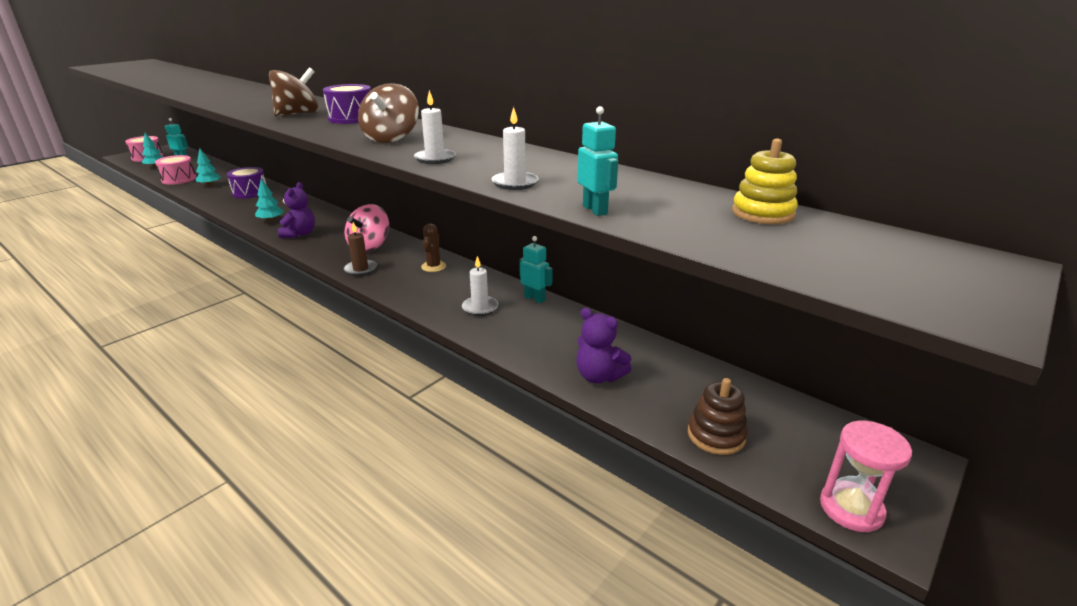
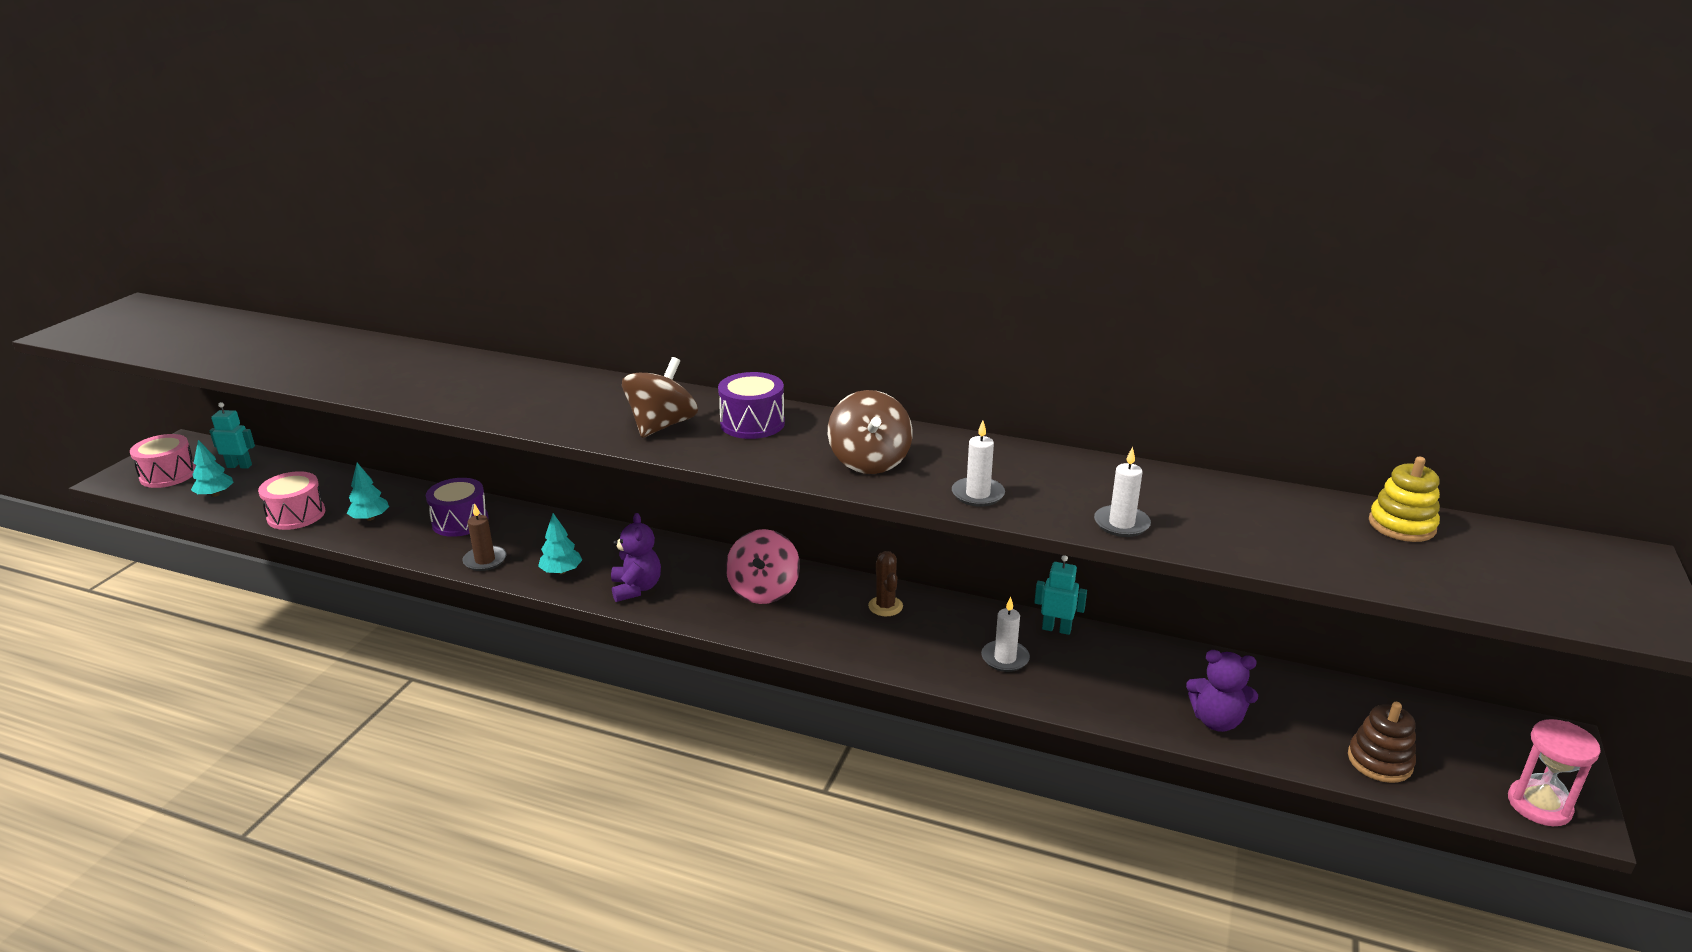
camera: 20 degrees left, 0 degrees up
brown candle [344,222,377,276] -> brown candle moved to [463,503,506,571]
turquoise robot [577,106,618,216] -> none

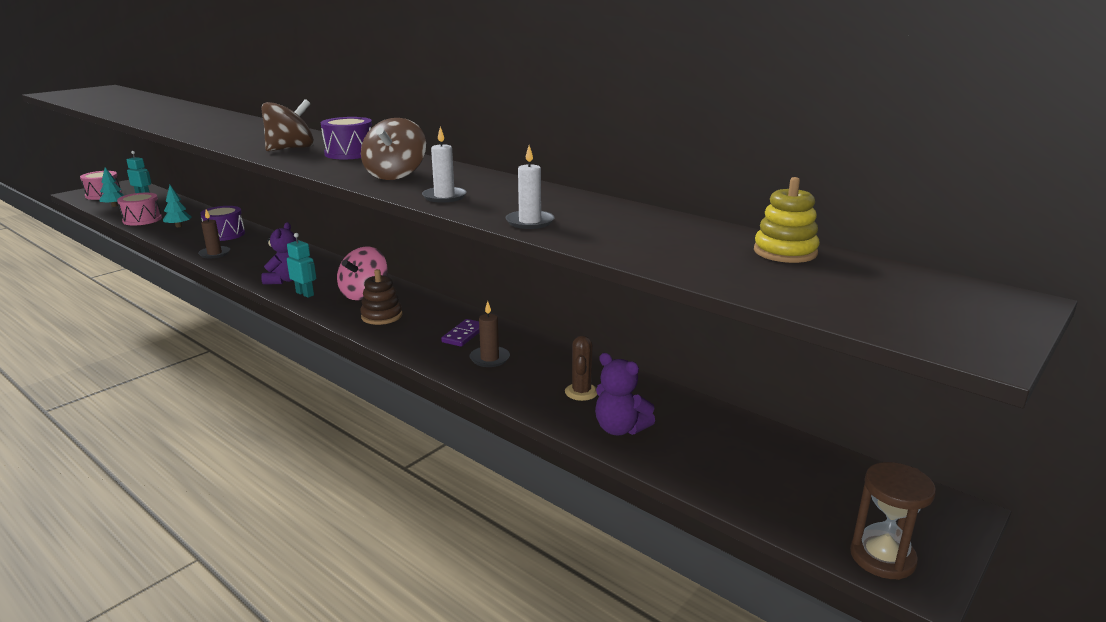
camera: 20 degrees right, 5 degrees down
turquoise tree [538,513,582,574] -> none
brown cactus [868,551,903,616] -> brown cactus moved to [565,335,598,401]
white candle [981,597,1030,672] -> brown candle [470,301,510,367]
turquoise robot [1034,555,1087,635] -> turquoise robot moved to [287,233,317,298]
brown stacking toy [1348,702,1416,783] -> brown stacking toy moved to [360,269,403,325]
pink hourglass [1508,719,1601,826] -> brown hourglass [850,462,936,580]
none -> purple domino [441,319,479,347]

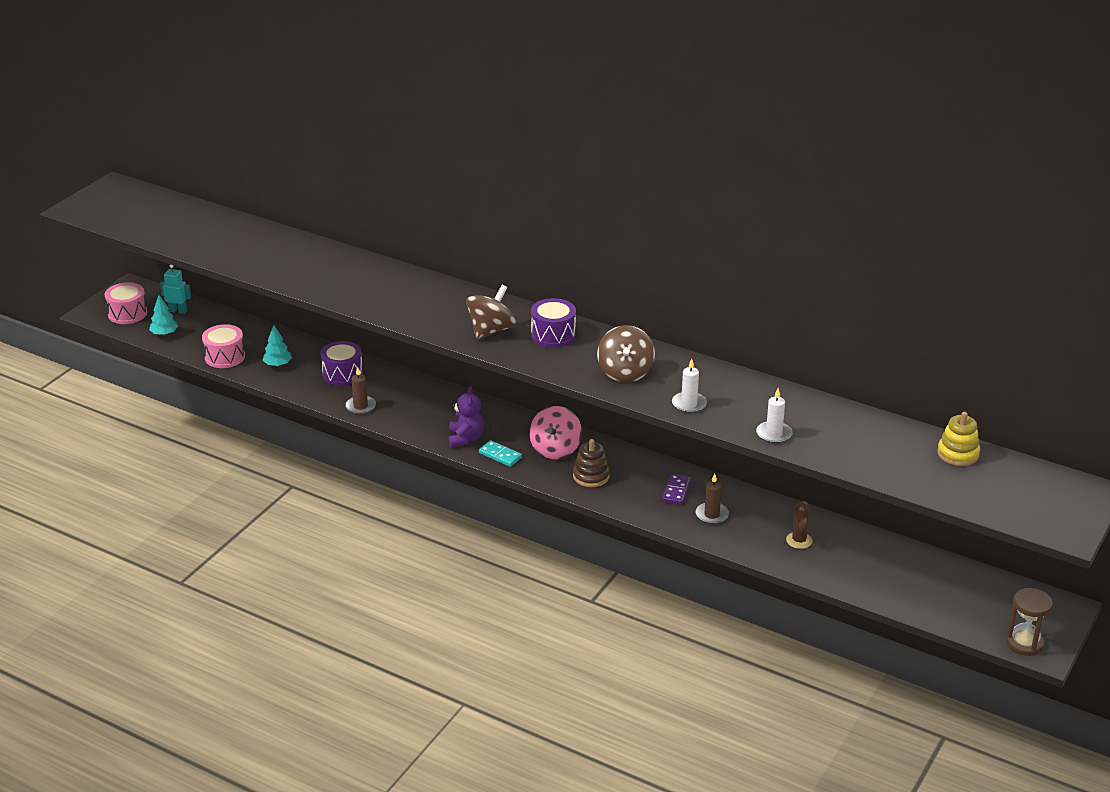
camera: 10 degrees left, 10 degrees up
turquoise robot [287,233,317,298] -> turquoise domino [479,440,522,467]
purple teddy bear [595,353,655,435] -> none

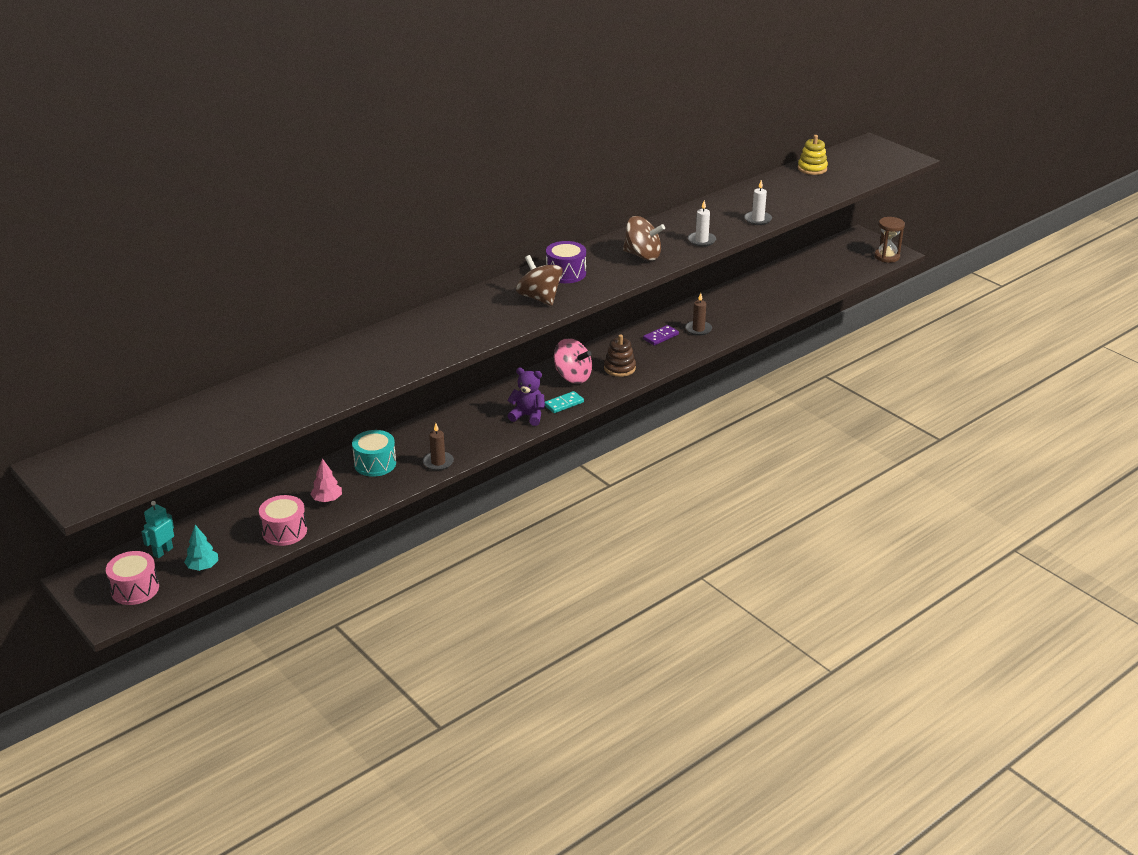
camera: 70 degrees left, 0 degrees up
turquoise tree [262,325,292,367] -> pink tree [310,458,342,502]
purple drum [320,341,363,386] -> turquoise drum [352,430,396,477]
purple domino [662,474,691,505] -> purple domino turned 75 degrees counterclockwise [643,325,679,346]
brown cactus [786,501,813,549] -> none

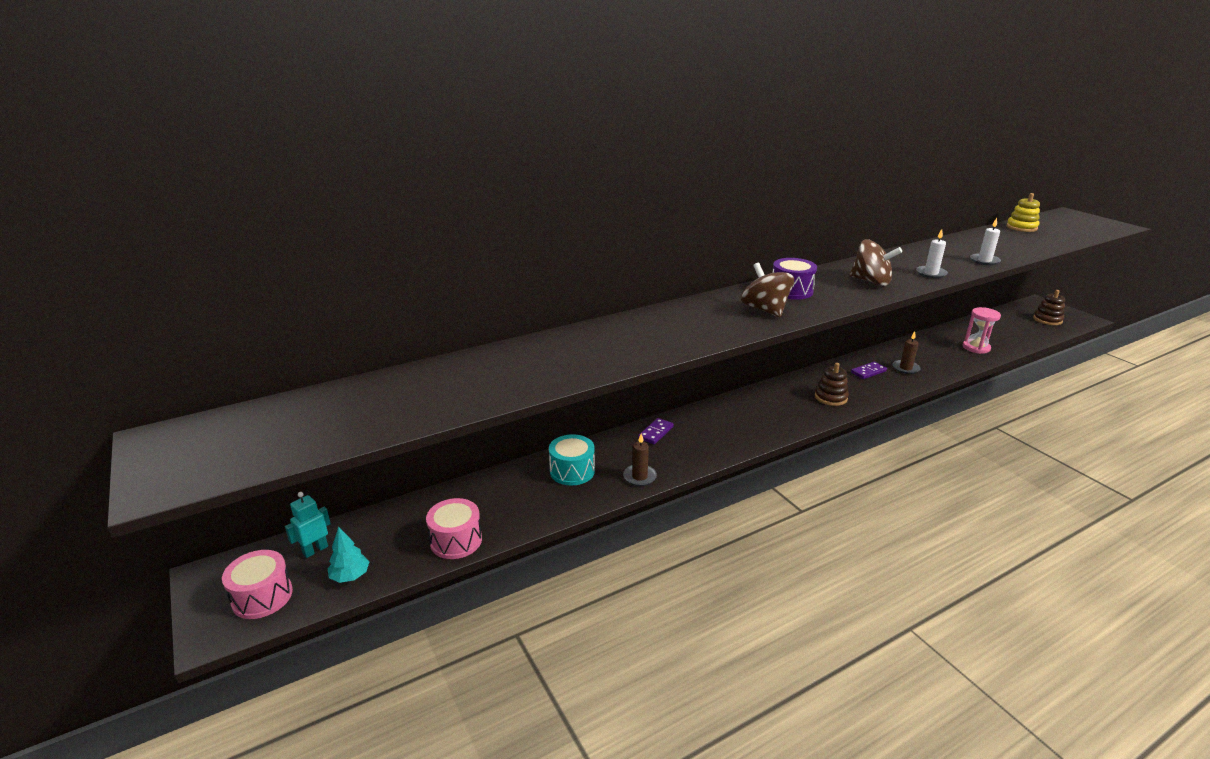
camera: 10 degrees right, 5 degrees down
pink tree [310,458,342,502] -> none
purple teddy bear [507,368,545,426] -> none
turquoise domino [545,391,584,413] -> none
pink spinning top [554,338,592,384] -> none
brown hourglass [874,217,905,263] -> none
none -> purple domino [638,418,674,444]
none -> pink hourglass [963,307,1001,354]
none -> brown stacking toy [1033,290,1065,325]

